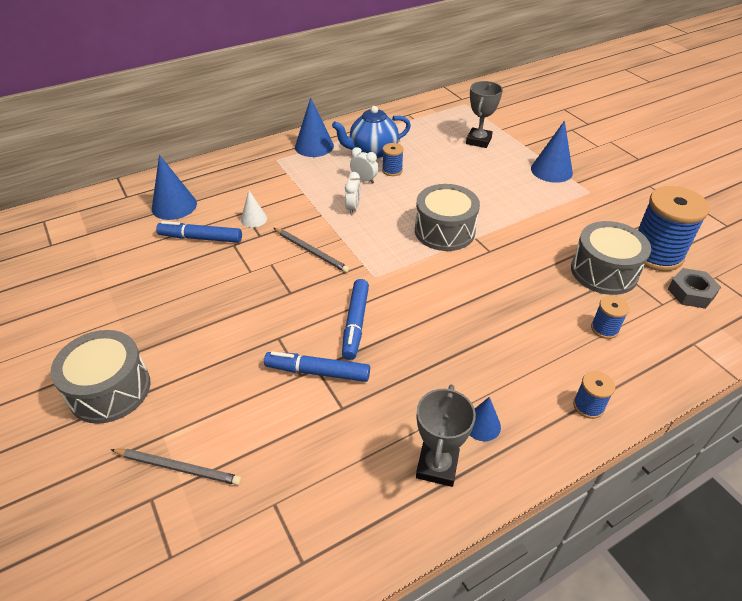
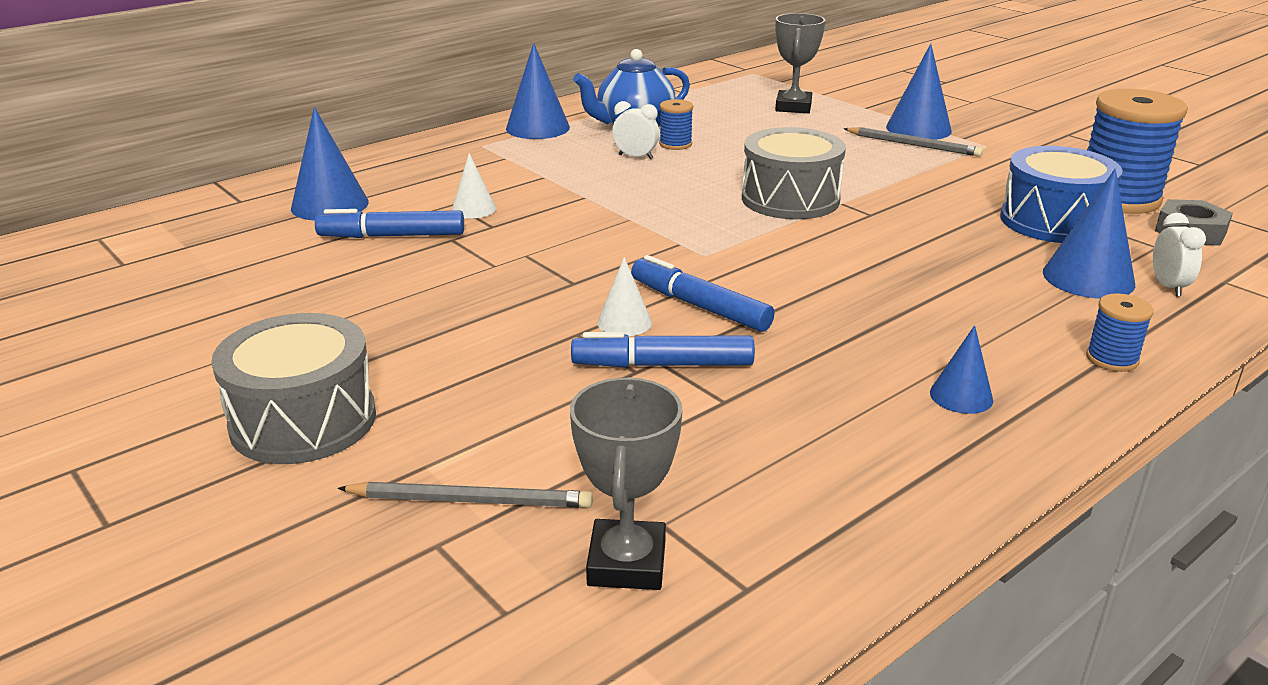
camera: 10 degrees left, 15 degrees down
grey pencil [274,228,349,273] -> grey pencil moved to [843,127,983,157]
blue marker [342,279,369,360] -> blue marker turned 135 degrees clockwise [631,255,774,332]
white clock [345,172,360,215] -> white clock moved to [1153,213,1206,296]
grey trophy [416,385,476,487] -> grey trophy moved to [570,378,682,590]
grey drum [571,221,651,295] -> blue drum [1000,146,1123,243]
blue spool [591,296,629,339] -> blue cone [1043,169,1135,299]
none -> white cone [597,257,652,336]

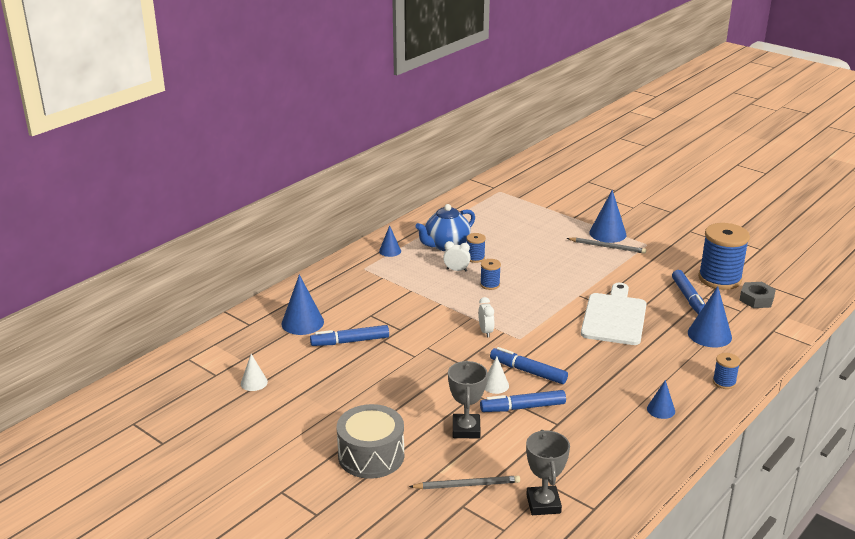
camera: 10 degrees left, 0 degrees up
white cone [452,153,496,218] -> white cone moved to [241,354,268,391]
blue cone [506,43,570,139] -> blue cone [379,225,401,257], size x0.58
grey drum [742,127,846,219] -> none
grey trophy [775,13,825,113] -> grey trophy moved to [448,361,488,438]
blue drum [1000,146,1123,243] -> blue marker [672,270,705,315]
white clock [1153,213,1206,296] -> white clock moved to [478,297,494,337]
none -> blue spool [480,259,501,290]
none -> white cutting board [581,283,647,345]

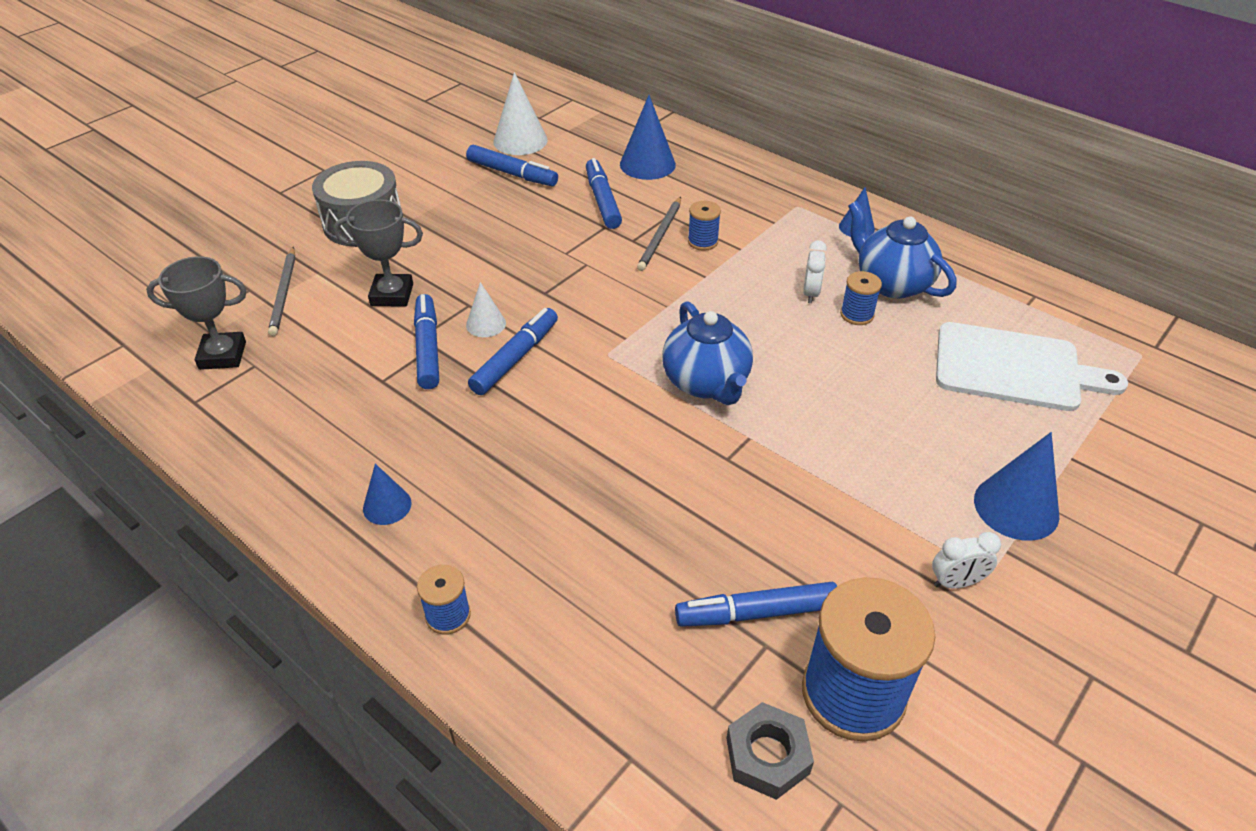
camera: 90 degrees right, 15 degrees up
white cone [241,354,268,391] -> white cone [493,72,548,155], size x1.72
white clock [478,297,494,337] -> white clock moved to [932,532,1001,588]
blue spool [480,259,501,290] -> blue spool moved to [688,201,721,251]
grey pencil [567,237,646,254] -> grey pencil moved to [637,197,681,271]
white cutting board [581,283,647,345] -> white cutting board moved to [936,322,1128,411]
blue cone [688,286,732,347] -> none
none -> blue marker [466,145,558,186]
none -> blue teapot [662,301,753,405]

